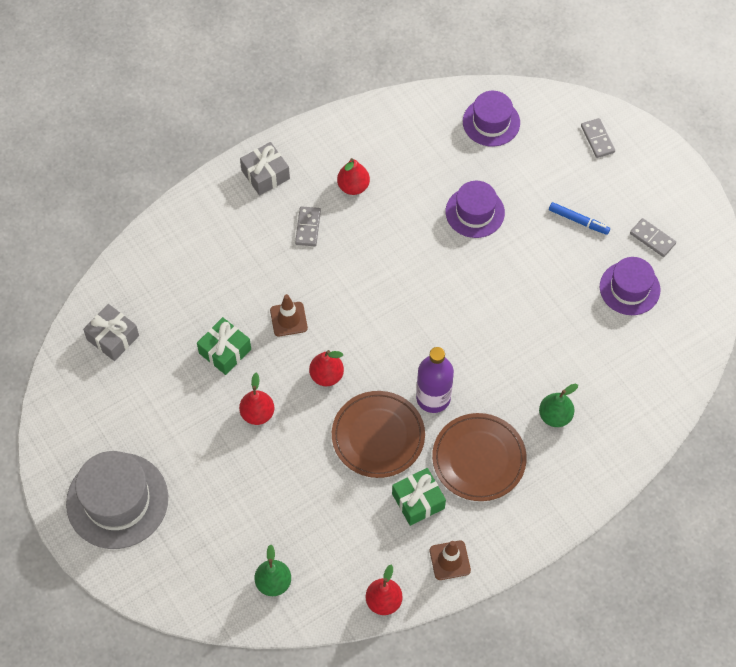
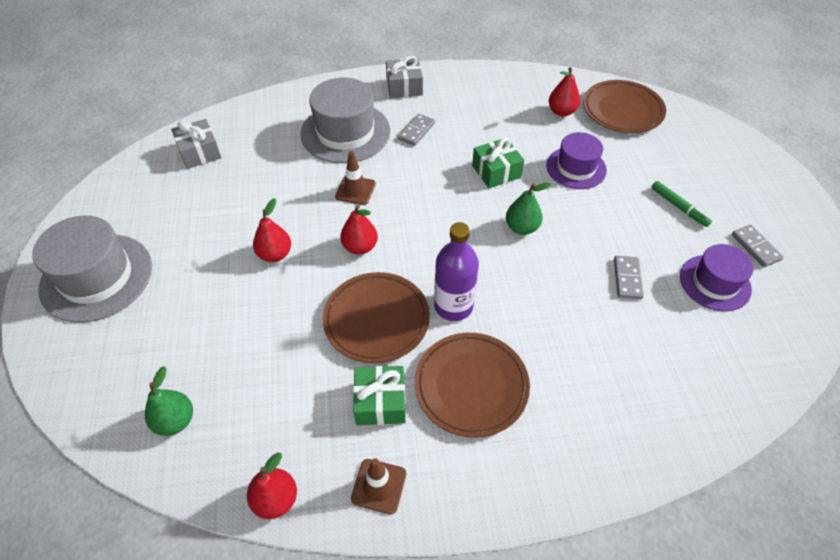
camera: 25 degrees right, 10 degrees down
green gift [197,317,251,375] -> green gift moved to [472,137,524,188]
red pear [337,158,370,195] -> red pear moved to [549,67,580,116]
purple hat [463,91,520,147] -> brown plate [583,80,666,133]
green pear [539,383,578,427] -> green pear moved to [506,182,551,235]
blue marker [549,202,610,235] -> green marker [651,181,712,227]
grey domino [581,118,615,158] -> grey domino moved to [614,256,644,299]
none -> grey hat [300,77,390,163]

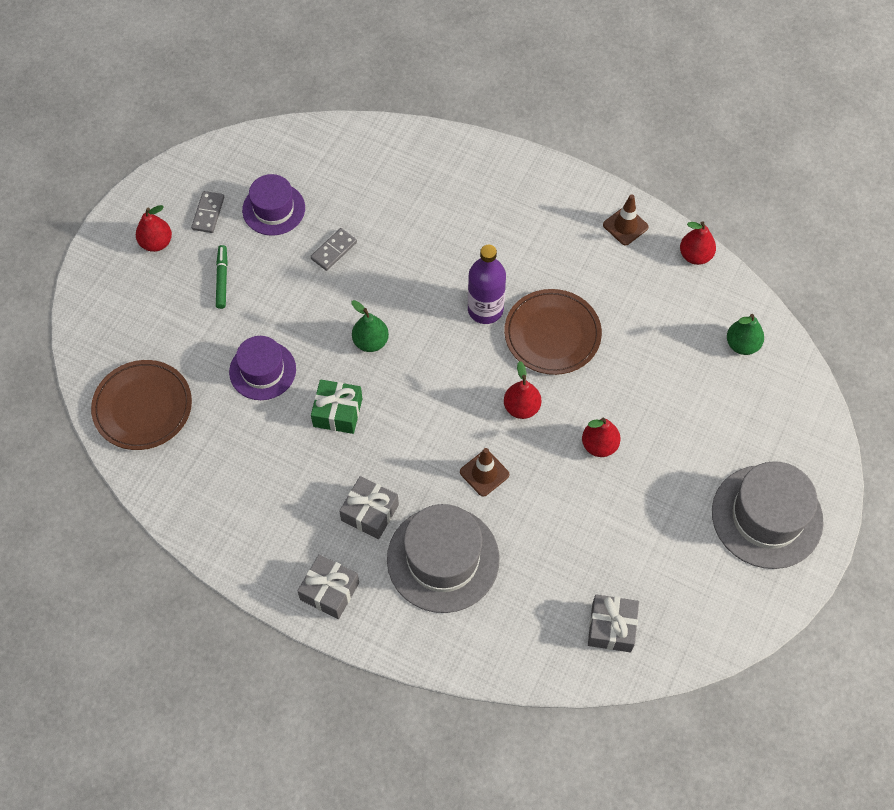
camera: 145 degrees left, 10 degrees up
green gift [353,366,406,425] -> none
grey domino [398,114,435,146] -> grey gift [339,476,399,539]
brown plate [415,333,530,438] -> none
red pear [549,67,580,116] -> red pear moved to [136,205,172,252]

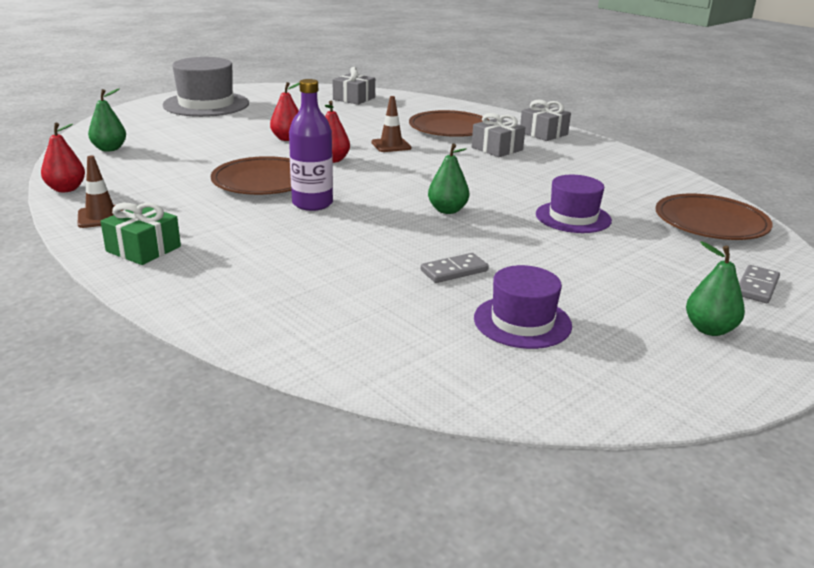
camera: 160 degrees left, 35 degrees down
red pear [136,205,172,252] -> green pear [686,241,745,336]
grey domino [191,191,224,233] -> grey domino moved to [739,265,780,303]
green marker [216,245,228,309] -> none
green gift [311,379,362,434] -> green gift moved to [100,203,181,265]
grey hat [387,504,499,613] -> brown plate [409,110,489,137]

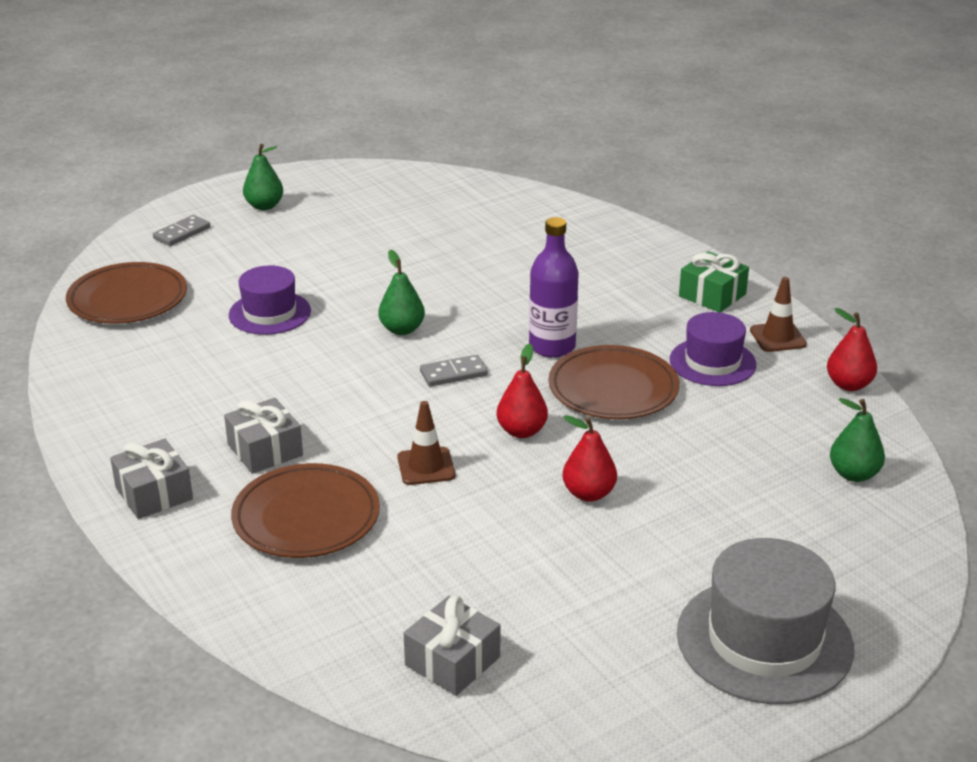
camera: 170 degrees left, 5 degrees up
grey domino [421,253,489,283] -> grey domino moved to [420,355,488,387]
purple hat [474,265,572,349] -> purple hat moved to [670,312,757,386]

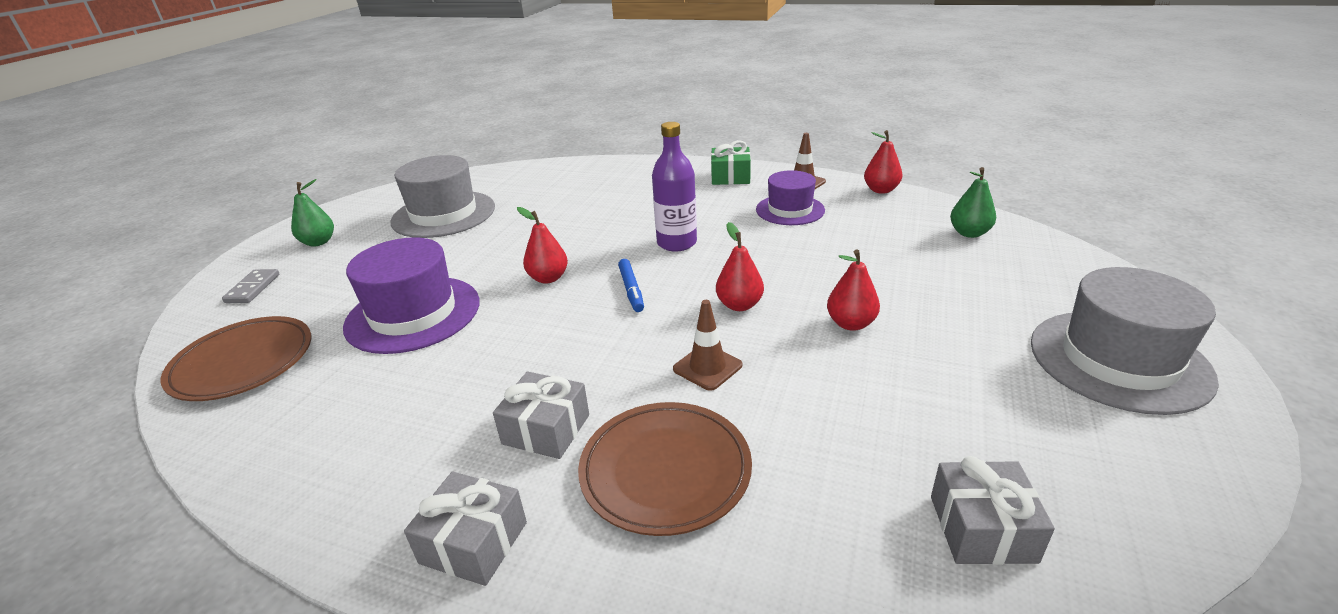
camera: 35 degrees left, 0 degrees up
purple hat [229,265,311,335] -> purple hat [343,237,480,354], size x1.58
green pear [378,250,425,335] -> red pear [517,207,568,283]
grey domino [420,355,488,387] -> blue marker [618,259,644,312]
brown plate [549,345,679,419] -> none
none -> grey hat [390,155,495,238]

